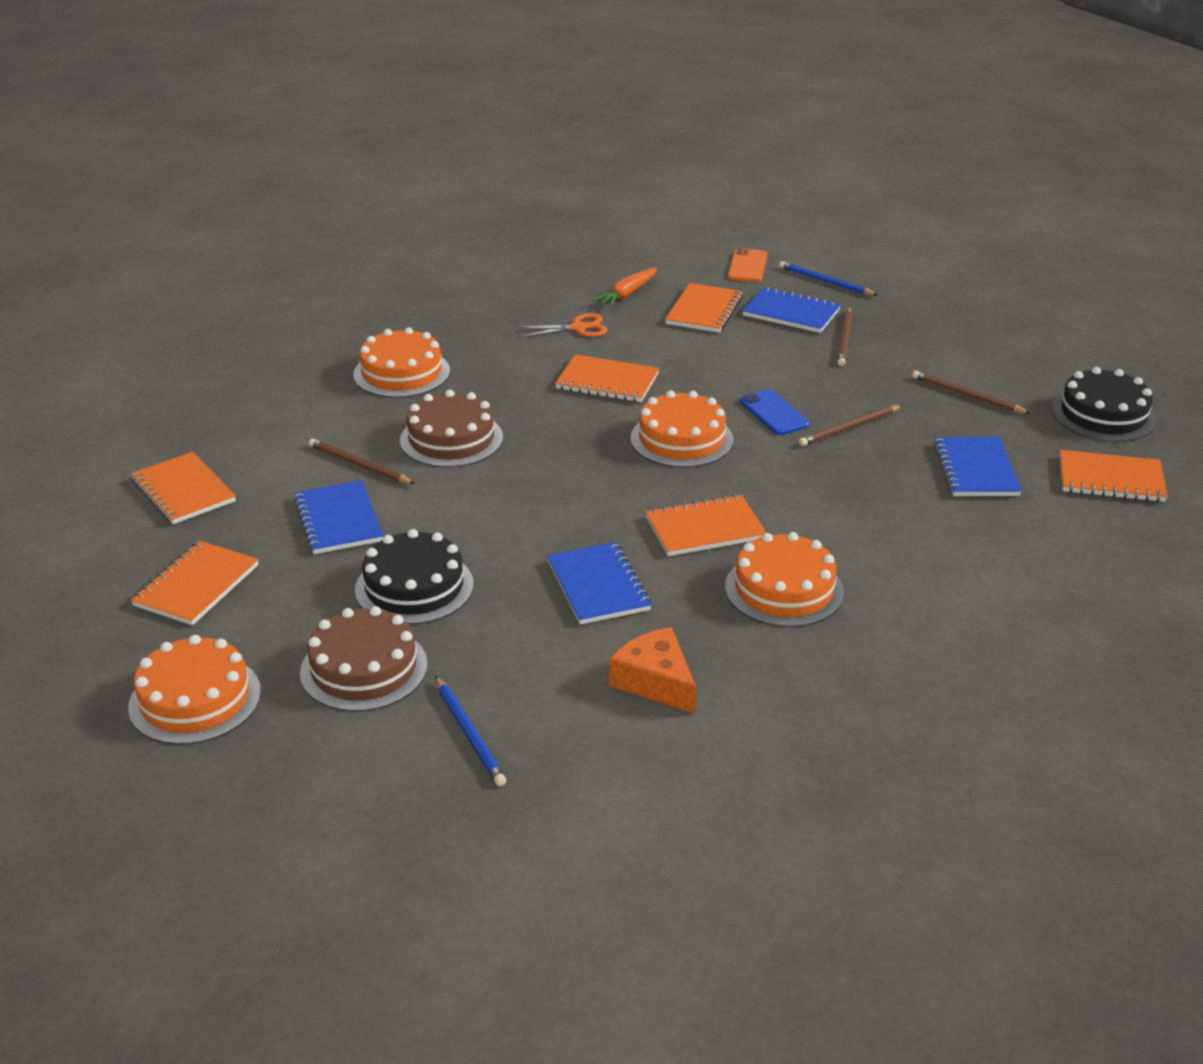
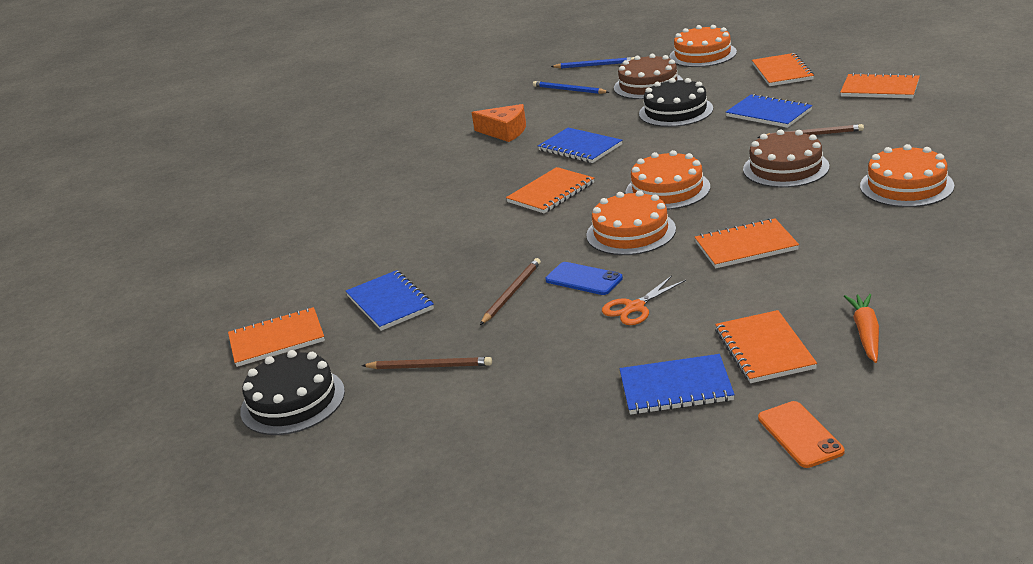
camera: 155 degrees right, 5 degrees down
orange scissors [518,313,608,337] -> orange scissors moved to [602,276,686,325]
orange cake [725,532,844,627] -> orange cake moved to [626,150,710,210]
blue pencil [779,261,877,296] -> blue pencil moved to [551,57,634,69]
brown pencil [838,307,852,366] -> none

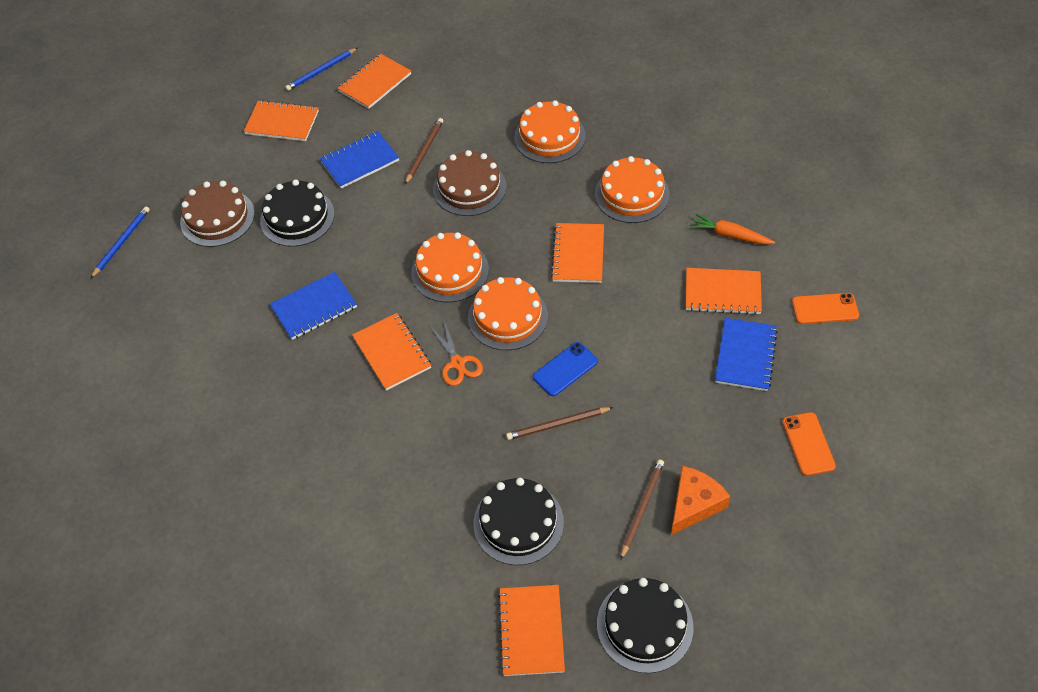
camera: 75 degrees left, 25 degrees up
blue notebook [346,270,434,331] -> black cake [473,478,564,565]
orange cheese [471,104,526,142] -> orange cheese moved to [671,466,731,535]
brown pencil [480,258,541,325] -> brown pencil turned 60 degrees counterclockwise [506,407,613,440]
blue pencil [533,81,609,94] -> blue pencil moved to [285,48,358,91]
orange scissors [602,276,686,325] -> orange scissors moved to [431,321,483,386]
orange cake [669,25,737,67] -> orange cake moved to [595,156,670,223]
none -> orange phone [782,412,836,476]

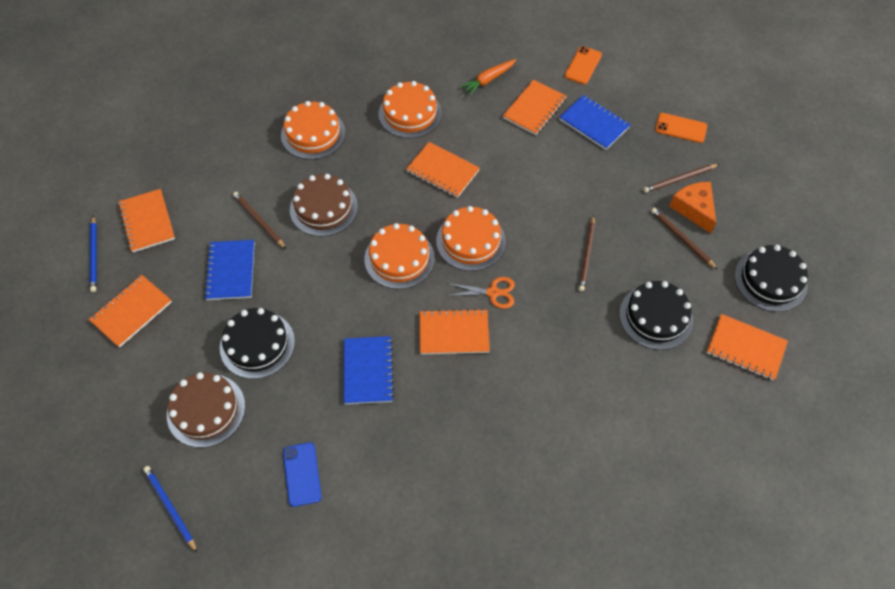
camera: 65 degrees left, 5 degrees up
blue phone [533,342,598,396] -> blue phone moved to [283,442,322,507]
none -> brown pencil [643,164,719,193]

